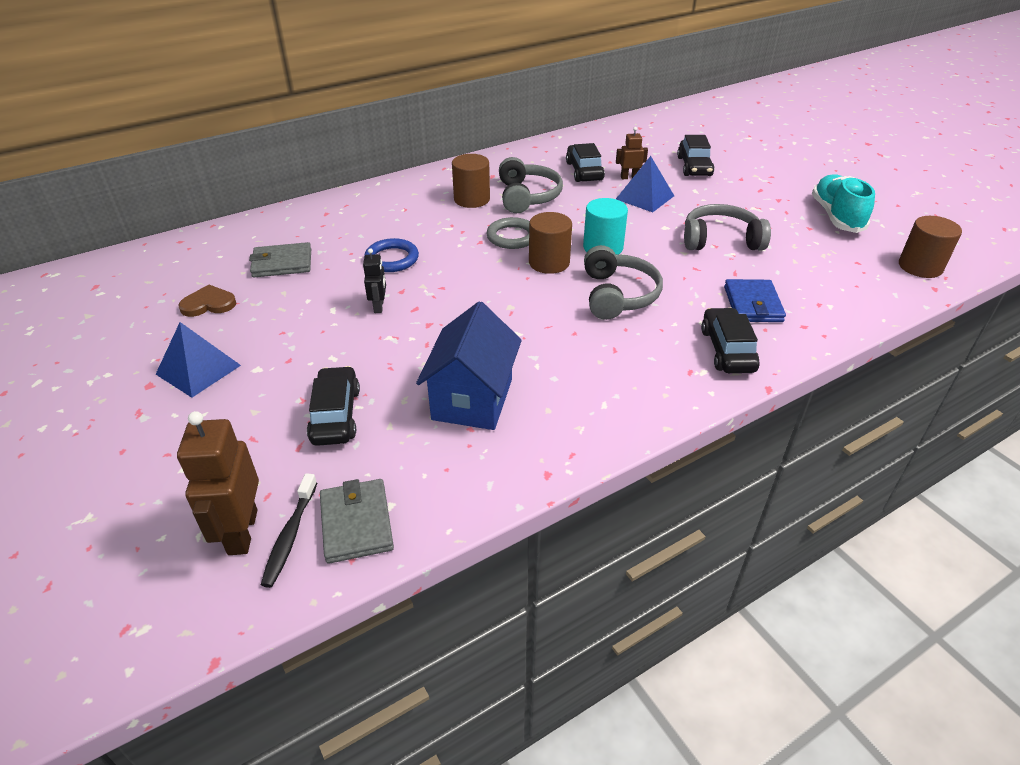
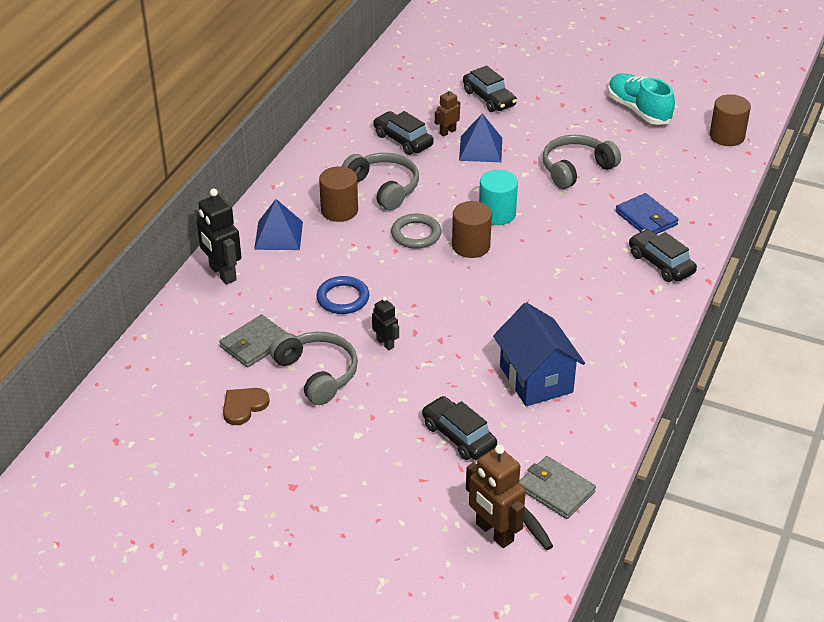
camera: 35 degrees left, 0 degrees up
blue pyramid [156,322,241,398] -> blue pyramid moved to [254,199,303,250]
grey headphones [584,245,663,320] -> grey headphones moved to [270,332,358,405]
none -> black robot [197,188,241,285]

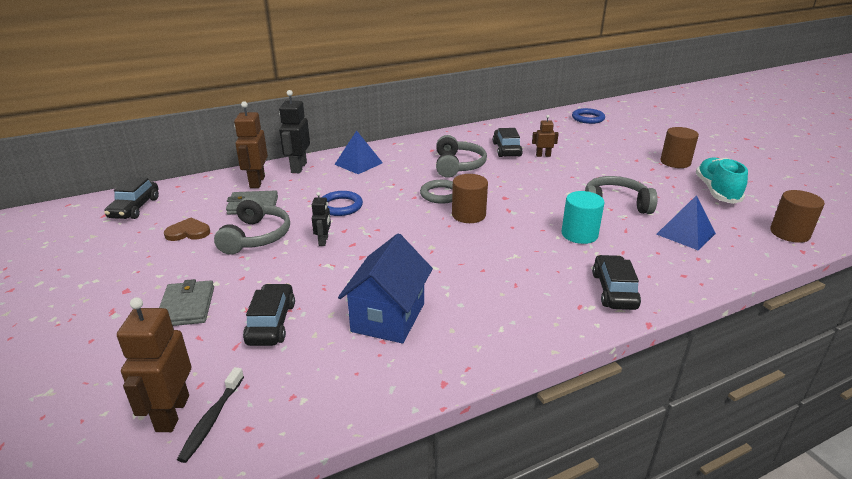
camera: 40 degrees right, 10 degrees down
brown cylinder [319,167,358,222] -> brown cylinder moved to [660,127,699,168]
blue pyramid [459,113,502,162] -> blue pyramid moved to [656,195,716,250]
black car [463,65,517,112] -> black car moved to [104,177,159,219]
turquoise cylinder [479,170,518,225] -> turquoise cylinder moved to [561,191,605,244]
grey wallet [518,456,596,519] -> grey wallet moved to [159,279,214,326]
blue wallet [615,193,679,234] -> none
none -> brown robot [234,101,268,188]
none -> blue ring [572,108,605,124]

